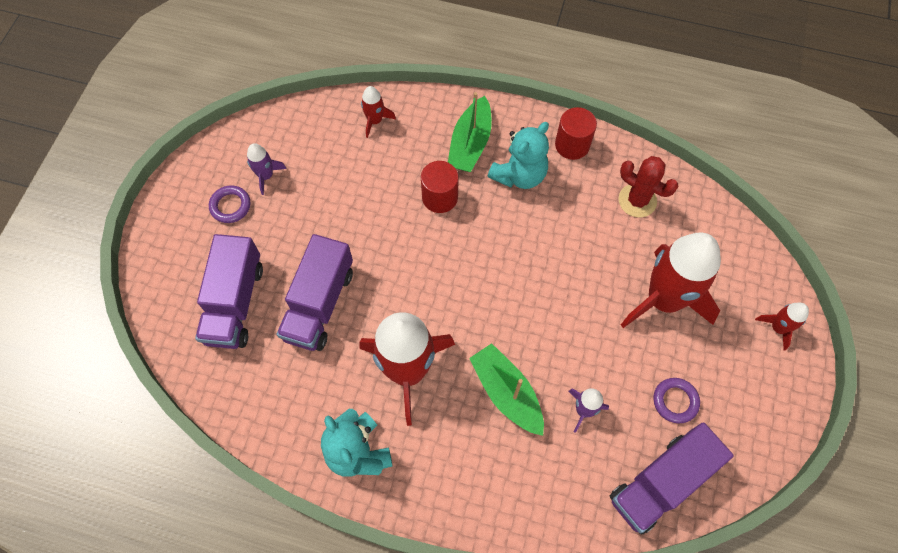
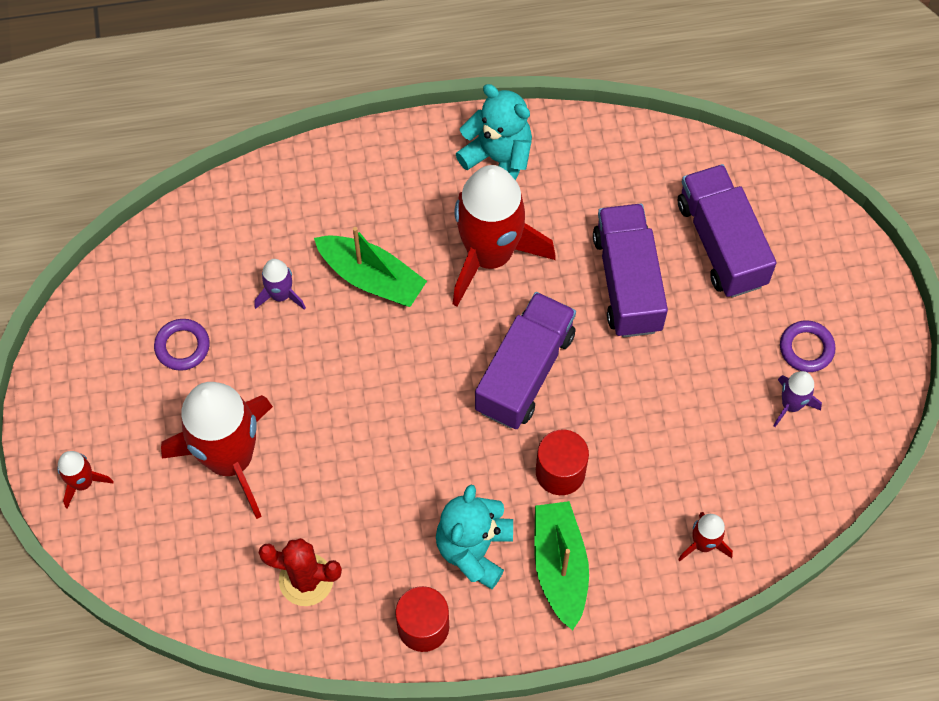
camera: 155 degrees right, 0 degrees up
purple truck [610,422,734,535] -> purple truck moved to [475,292,576,429]

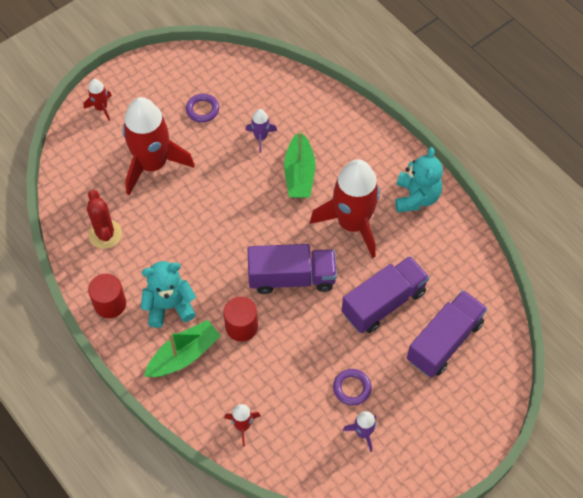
camera: 60 degrees right, 5 degrees down
purple ring [780,320,836,372] -> purple ring moved to [333,369,372,405]

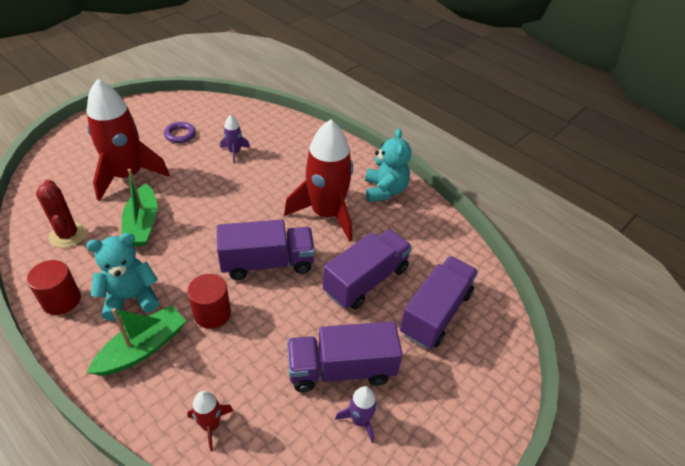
camera: 10 degrees left, 15 degrees down
red rocket [84,79,112,121] -> none
green boat [284,131,315,198] -> green boat moved to [122,169,157,246]
purple ring [333,369,372,405] -> purple truck [287,321,403,392]

